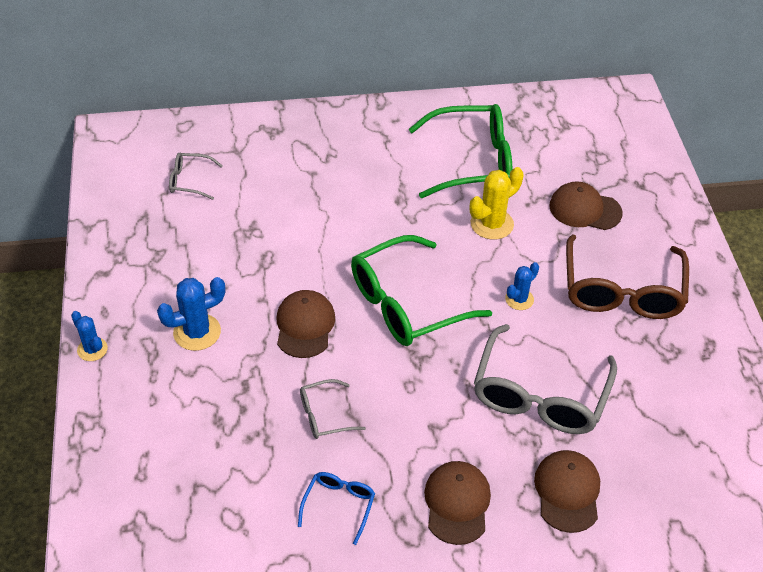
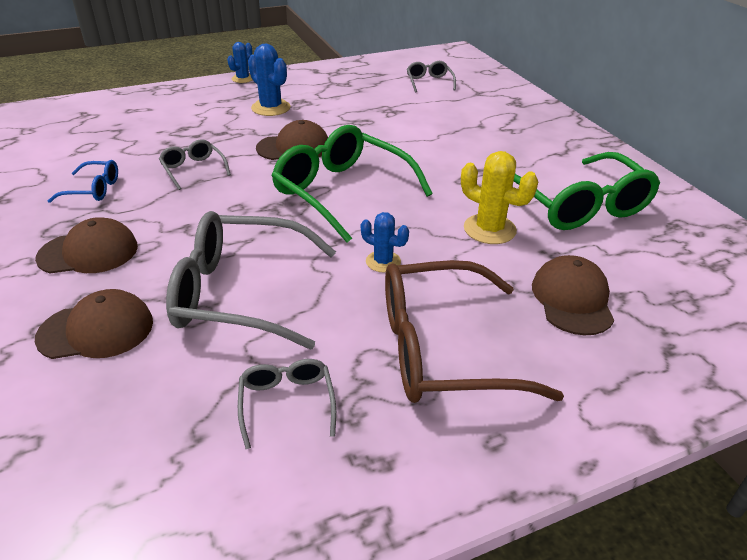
camera: 75 degrees right, 10 degrees down
none -> grey glasses [238,359,336,449]

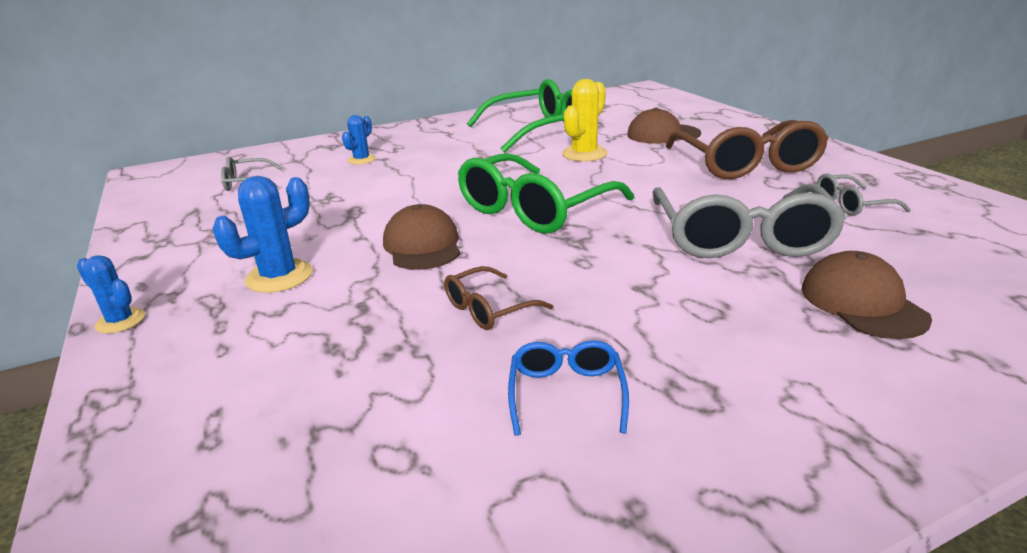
camera: 90 degrees left, 10 degrees down
brown cap [35,217,138,274] -> none
grey glasses [159,139,231,190] -> brown glasses [444,266,553,330]
blue cactus [361,212,409,273] -> blue cactus moved to [342,115,376,164]

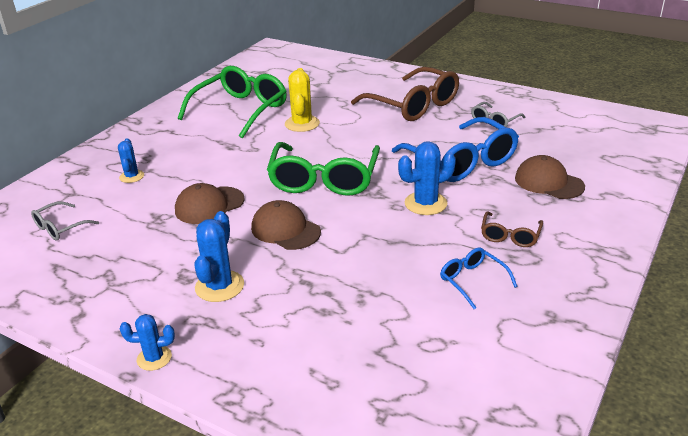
camera: 35 degrees left, 5 degrees up
brown glasses [444,266,553,330] -> brown glasses moved to [481,211,543,247]
brown cap [627,108,701,144] -> brown cap moved to [175,183,245,224]
grey glasses [653,184,847,258] -> blue glasses [392,117,519,182]
none -> blue cactus [398,141,456,215]

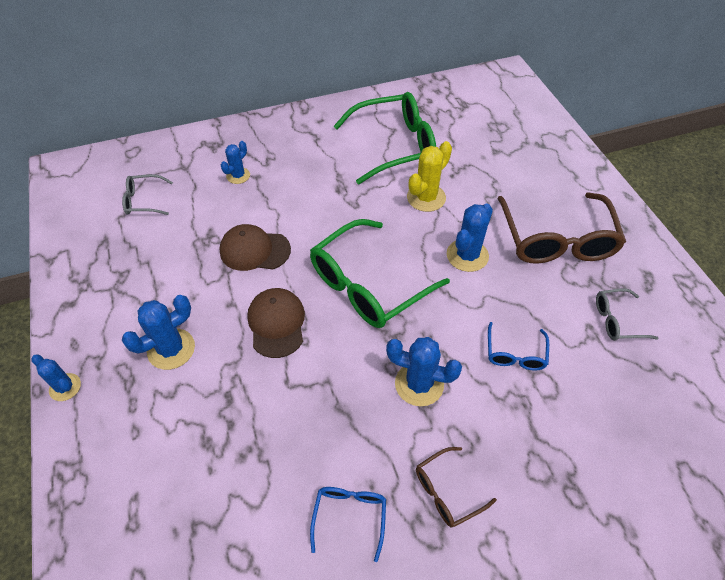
camera: 40 degrees right, 20 degrees up
blue glasses [392,117,519,182] -> blue glasses [488,322,549,371], size x0.48
brown cap [515,155,585,199] -> none
none -> blue cactus [447,203,493,272]

